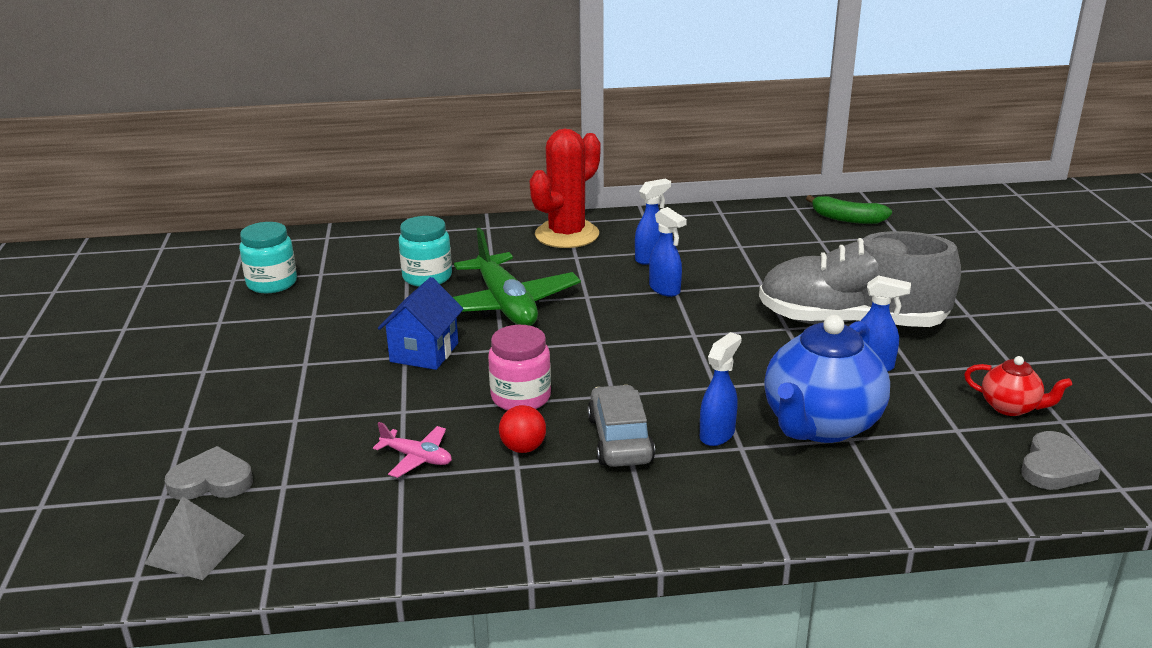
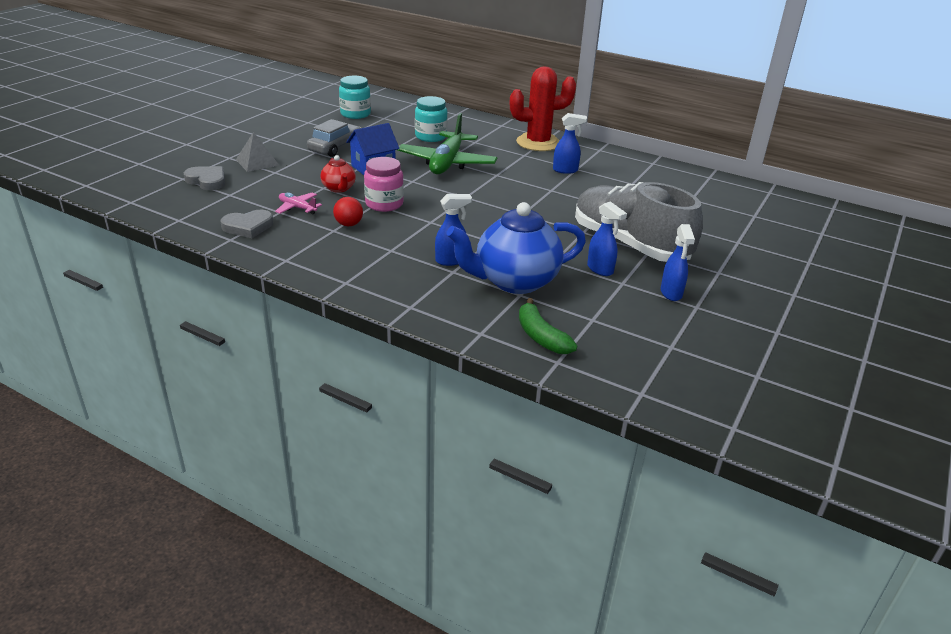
camera: 35 degrees right, 5 degrees up
grey pyramid [144,496,245,580] -> grey pyramid moved to [236,132,279,172]
pink plane [373,422,452,478] -> pink plane turned 150 degrees clockwise [275,192,322,214]
grey car [588,385,655,467] -> grey car moved to [307,119,361,157]
blue spray bottle [649,207,687,297] -> blue spray bottle moved to [661,224,695,301]
green banana [806,195,892,224] -> green banana moved to [519,298,577,354]
red teapot [964,356,1072,416] -> red teapot moved to [320,155,356,193]
grey heart [1021,431,1101,490] -> grey heart moved to [221,210,273,238]

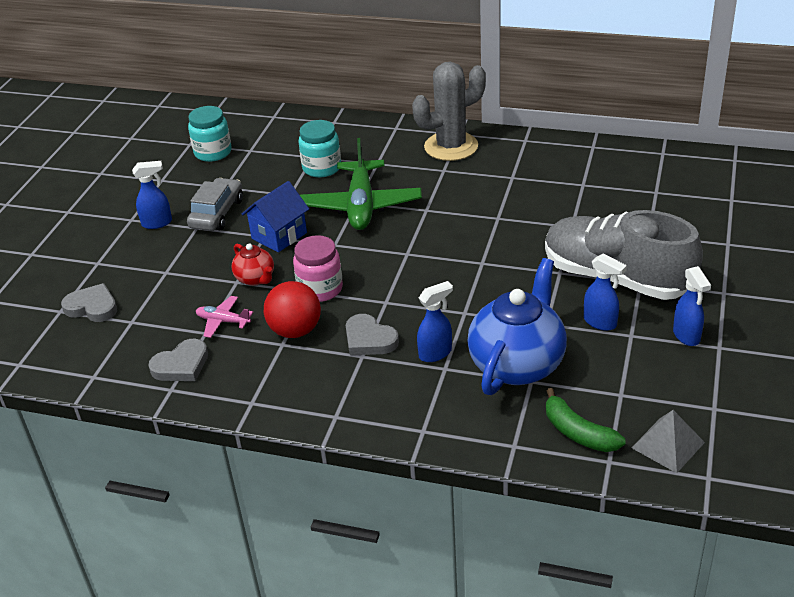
camera: 10 degrees left, 5 degrees up
grey pyramid [236,132,279,172] -> grey pyramid moved to [632,410,705,473]
red ball [333,197,363,227] -> red ball [264,281,321,338], size x1.62
blue teapot [447,202,586,294] -> blue teapot turned 150 degrees clockwise [467,258,567,395]
red cactus [510,66,576,151] -> grey cactus [412,62,486,161]
blue spray bottle [553,113,587,174] -> blue spray bottle moved to [132,161,172,229]
none -> grey heart [346,314,399,355]

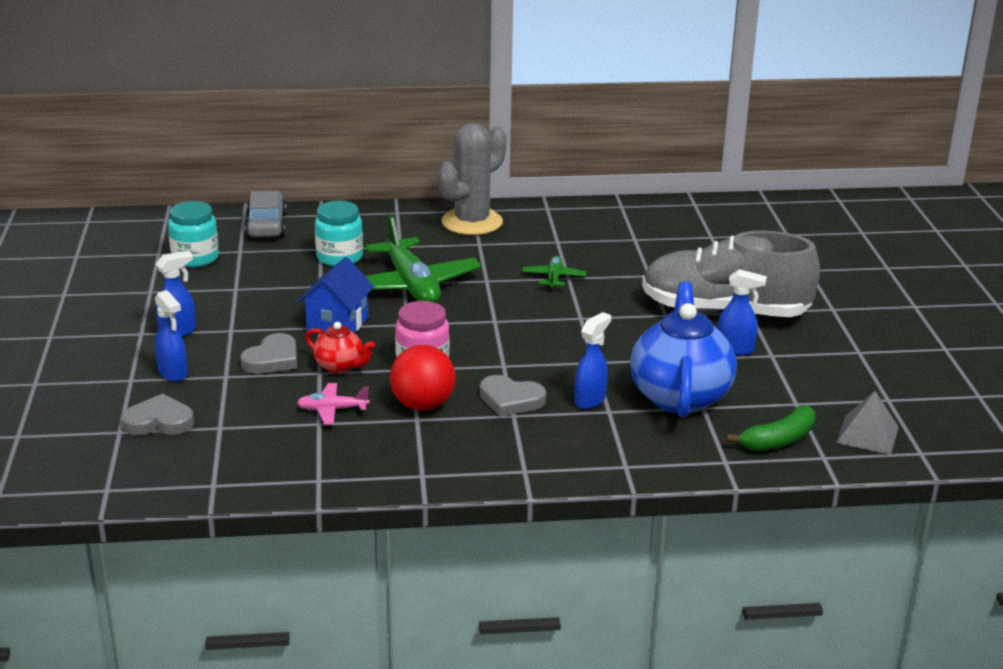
camera: 25 degrees left, 10 degrees down
grey heart [148,339,208,381] -> grey heart moved to [241,333,297,374]
grey car [187,178,243,231] -> grey car moved to [245,191,287,238]
green banana [546,388,625,452] -> green banana turned 60 degrees counterclockwise [727,405,816,451]
blue spray bottle [673,266,711,346] -> blue spray bottle moved to [155,290,188,382]
none -> green plane [522,256,587,290]

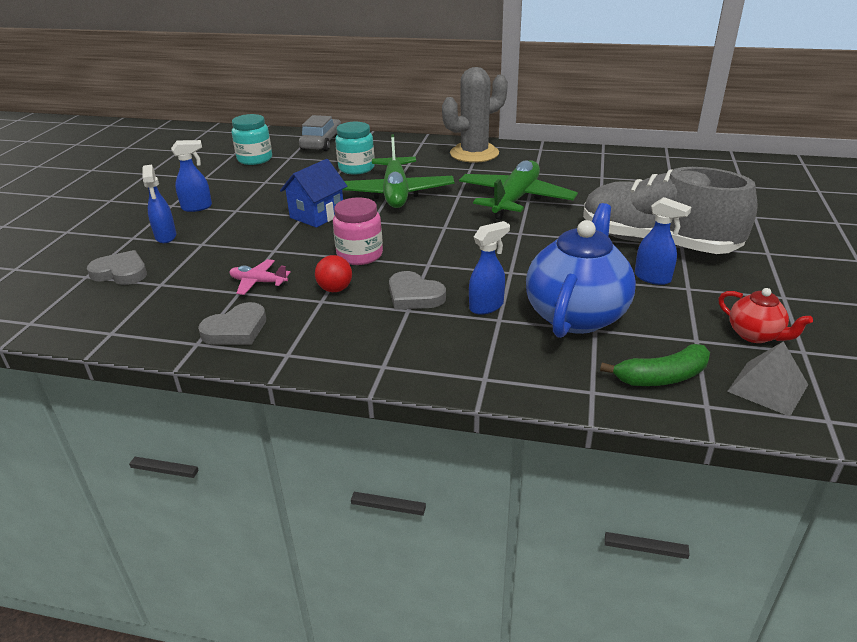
camera: 20 degrees right, 5 degrees up
grey heart [241,333,297,374] -> grey heart moved to [198,302,266,345]
red teapot [305,322,375,373] -> red teapot moved to [718,288,813,343]
red ball [390,345,455,411] -> red ball [315,255,352,292], size x0.62
green plane [522,256,587,290] -> green plane [459,160,578,220], size x2.17

